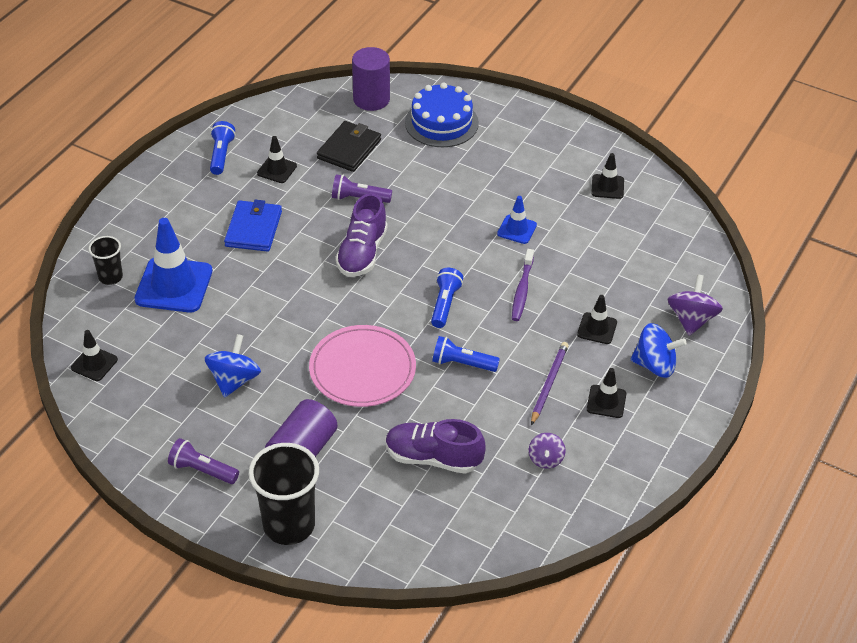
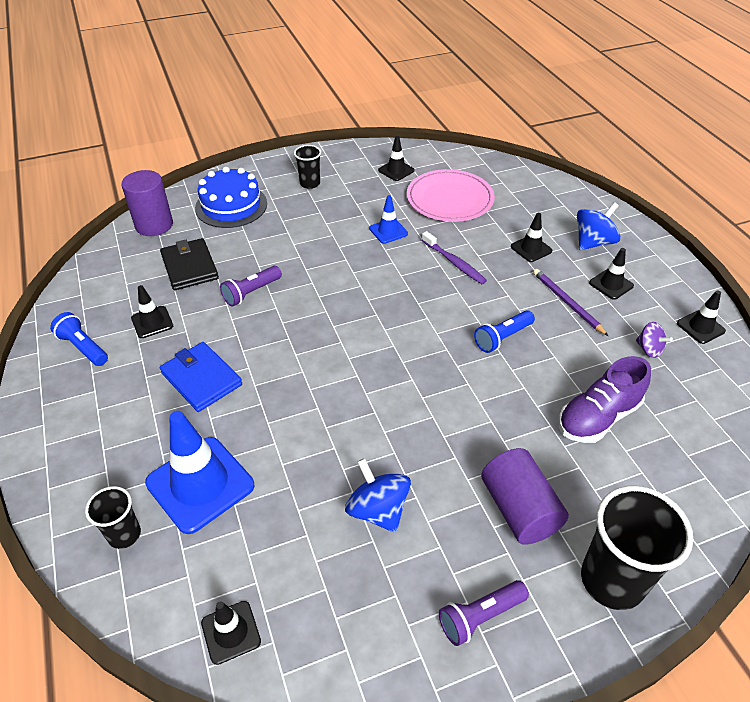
camera: 50 degrees left, 0 degrees up
pink plate [309,325,416,407] -> pink plate moved to [407,169,495,222]
purple shoe [335,193,387,277] -> none
blue flashlight [431,268,463,328] -> none
purple spinning top [668,275,723,336] -> none
none -> black cup [294,145,321,189]
none -> black traffic cone [677,290,726,344]

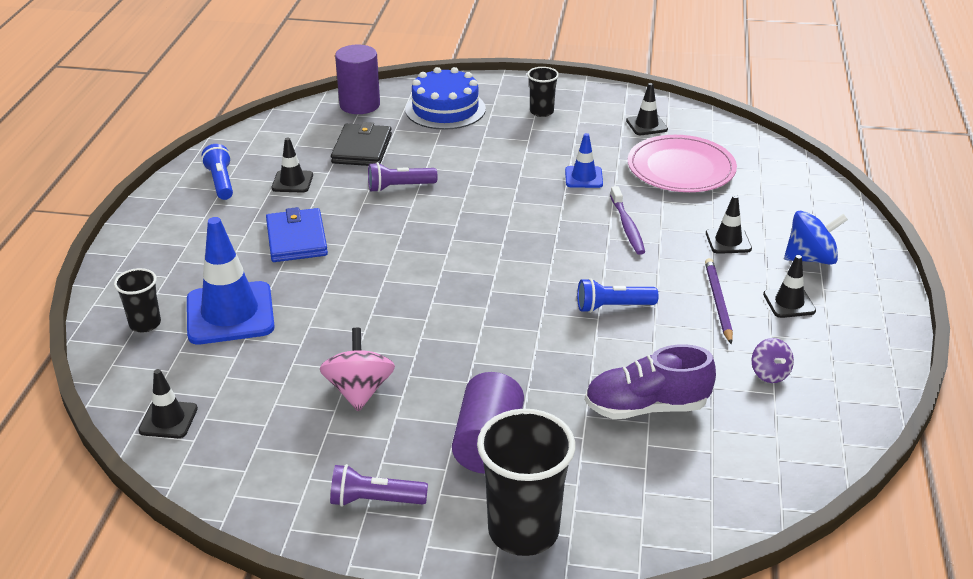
camera: 30 degrees right, 10 degrees down
blue spinning top [345,458,411,533] -> pink spinning top [320,328,395,411]
black traffic cone [677,290,726,344] -> none

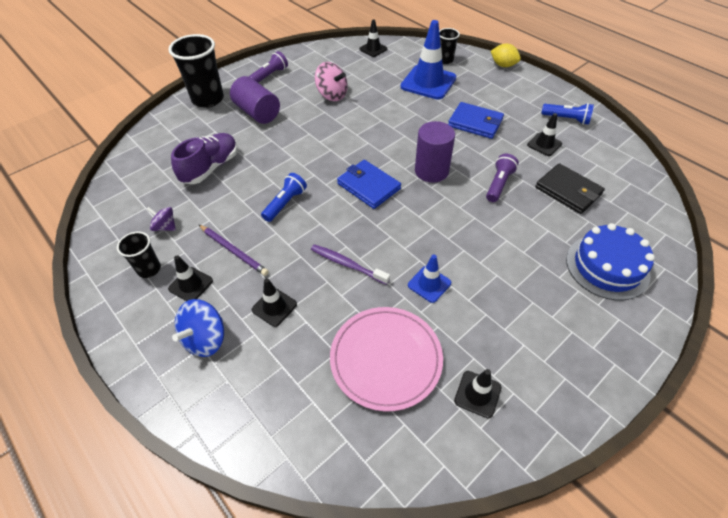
camera: 130 degrees right, 15 degrees up
purple cylinder [335,45,380,114] -> purple cylinder moved to [415,121,455,183]
black cup [527,67,559,117] -> black cup moved to [117,231,161,278]
none -> blue wallet [337,160,401,209]
none -> yellow lemon [491,44,521,67]

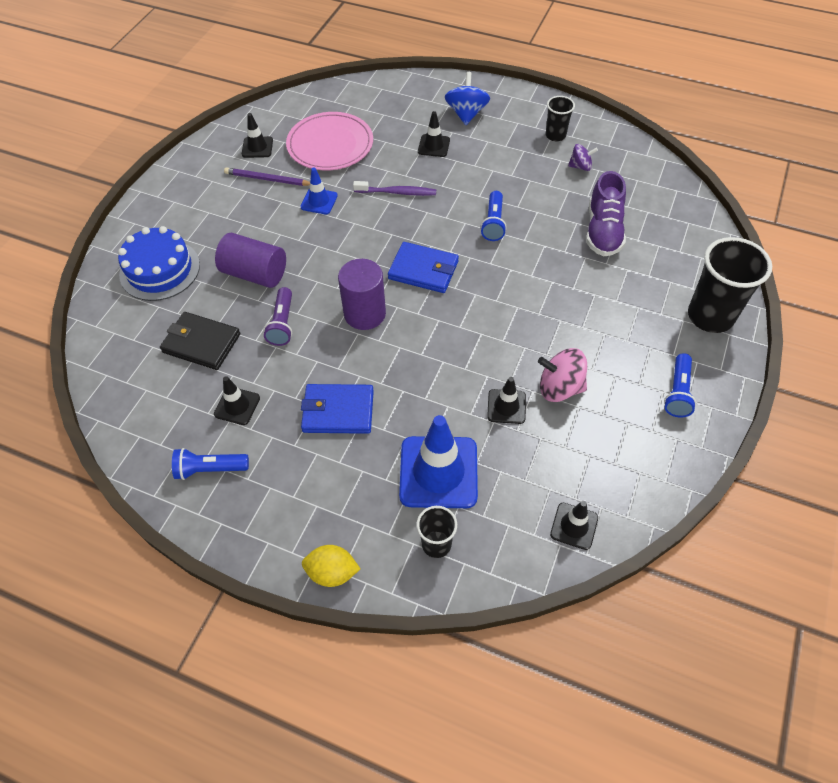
camera: 155 degrees right, 5 degrees up
black traffic cone [168,255,213,301] -> black traffic cone moved to [487,377,526,424]
purple pencil [199,225,269,276] -> purple pencil moved to [224,167,310,186]
purple cylinder [230,76,280,124] -> purple cylinder moved to [215,233,286,288]
purple flashlight [249,51,288,83] -> blue flashlight [664,353,696,417]

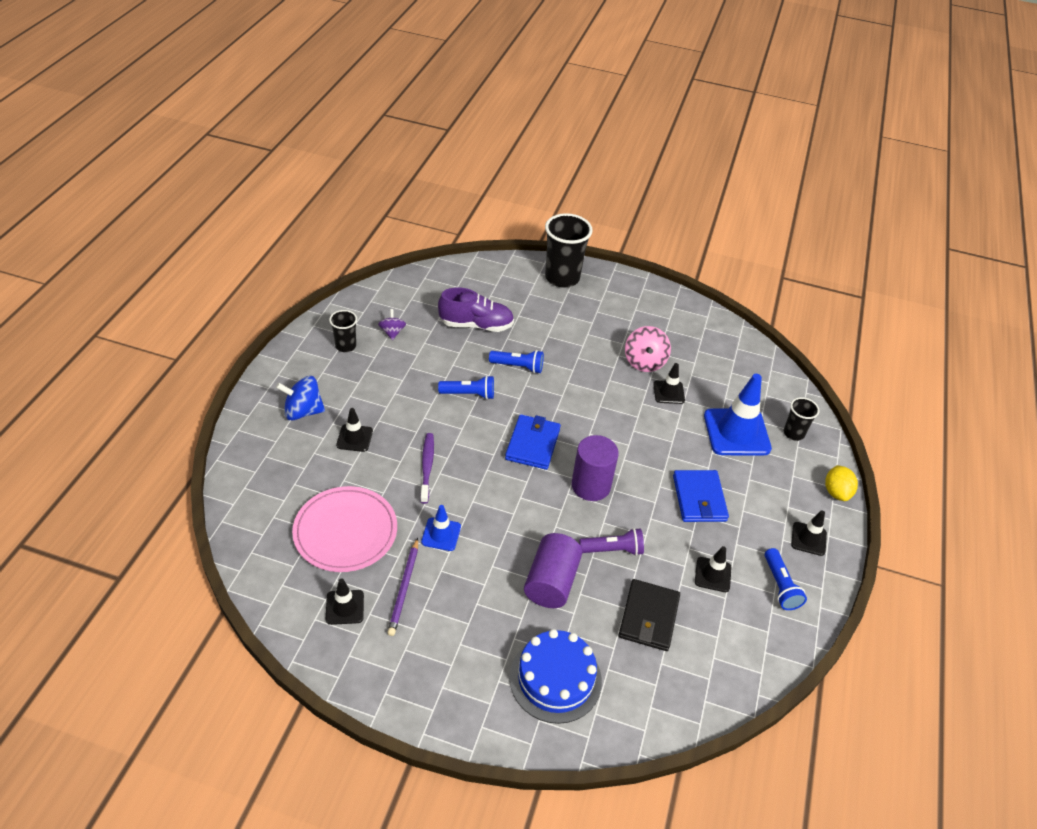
camera: 100 degrees left, 10 degrees down
black traffic cone [550,501,598,550] -> black traffic cone moved to [791,510,827,556]
blue flashlight [664,353,696,417] -> blue flashlight moved to [489,350,544,373]

